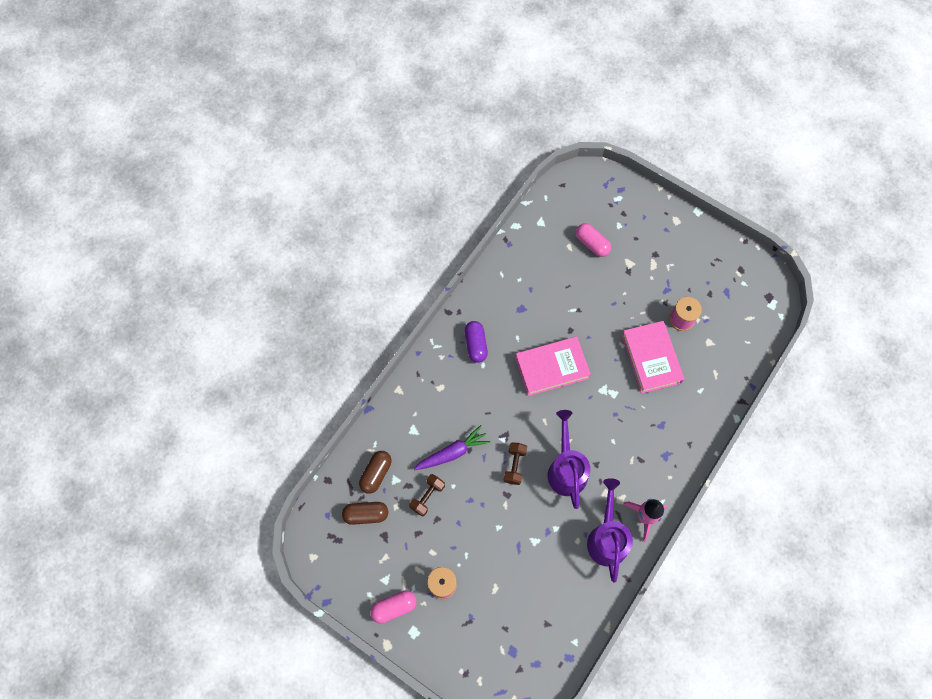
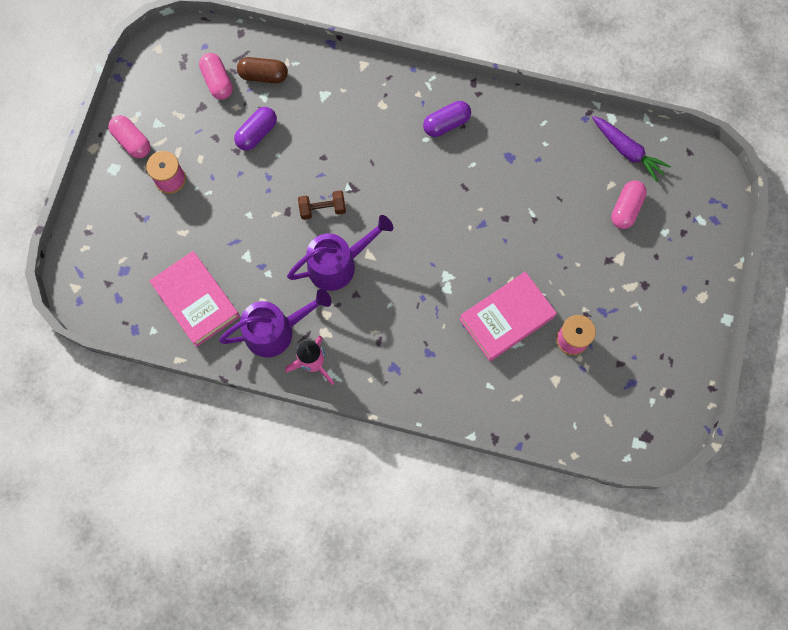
camera: 70 degrees right, 5 degrees up
brown capsule [342,502,388,525] -> pink capsule [199,53,233,100]
brown dumbbell [409,474,445,517] -> purple capsule [234,107,277,151]
purple carrot [414,425,490,470] -> purple carrot moved to [592,116,671,183]
pink book [515,336,591,396] -> pink book moved to [149,251,240,347]

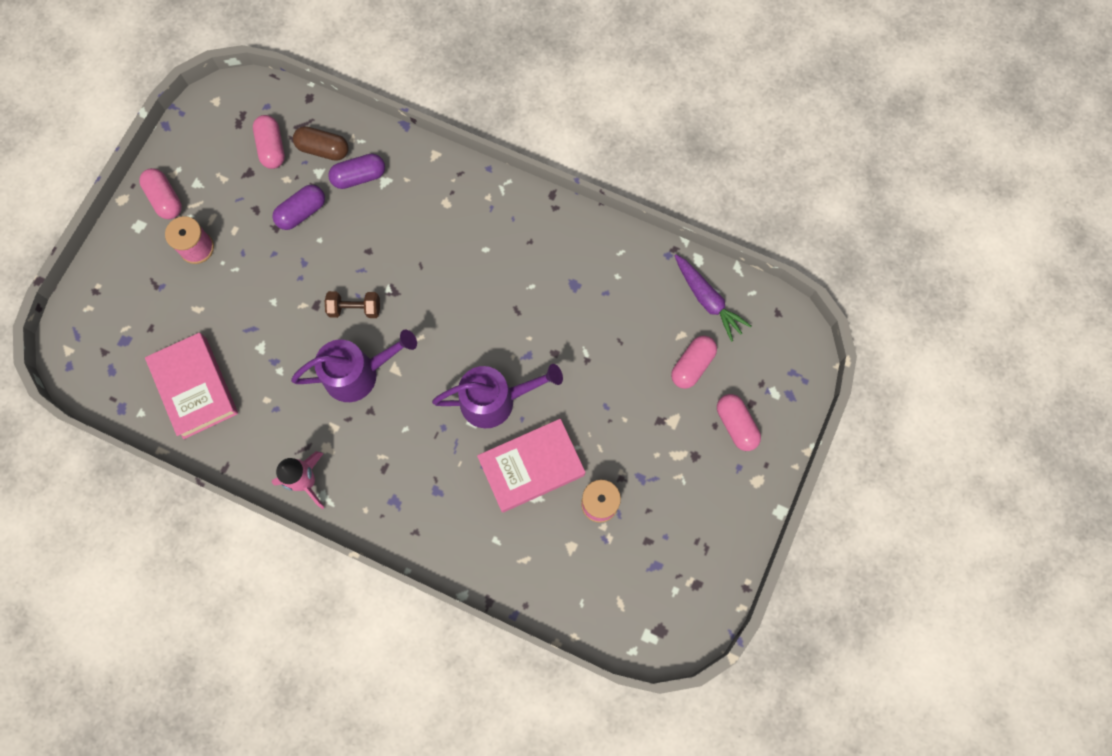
camera: 10 degrees right, 0 degrees up
purple watering can [219,289,331,357] -> purple watering can moved to [432,364,563,428]
purple capsule [423,101,471,137] -> purple capsule moved to [328,154,385,189]
none -> pink capsule [717,394,761,451]

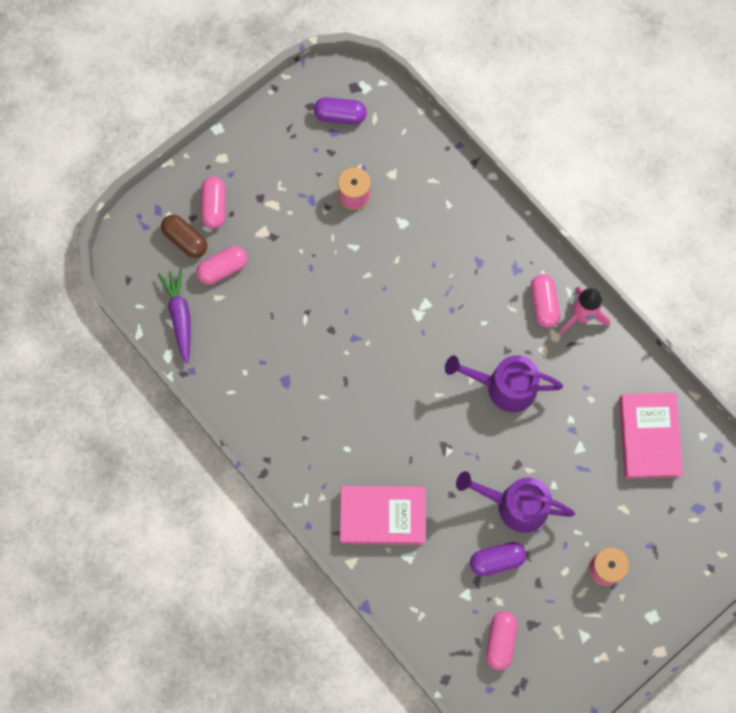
camera: 155 degrees left, 0 degrees up
pink capsule [139,168,182,219] -> pink capsule moved to [531,274,560,328]
brown capsule [293,126,349,161] -> brown capsule moved to [161,215,207,258]
brown dumbbell [325,291,380,318] -> none
purple capsule [328,154,385,189] -> purple capsule moved to [314,97,367,124]
purple watering can [432,364,563,428] -> purple watering can moved to [456,471,575,533]
pink book [477,419,585,513] -> pink book moved to [340,486,425,545]

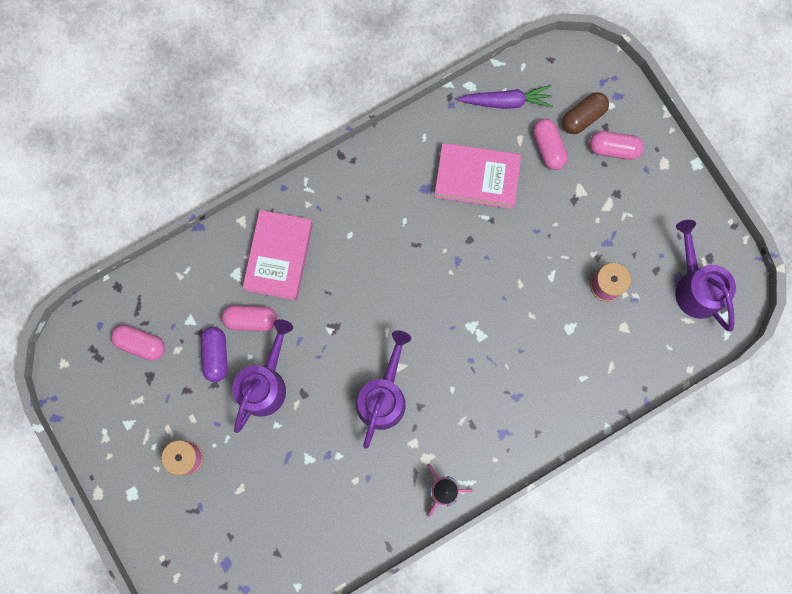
camera: 100 degrees right, 5 degrees up
purple capsule [314,97,367,124] -> purple watering can [675,220,736,331]
pink capsule [531,274,560,328] -> pink capsule moved to [222,305,277,331]
pink book [619,393,683,479] -> pink book moved to [434,143,521,209]

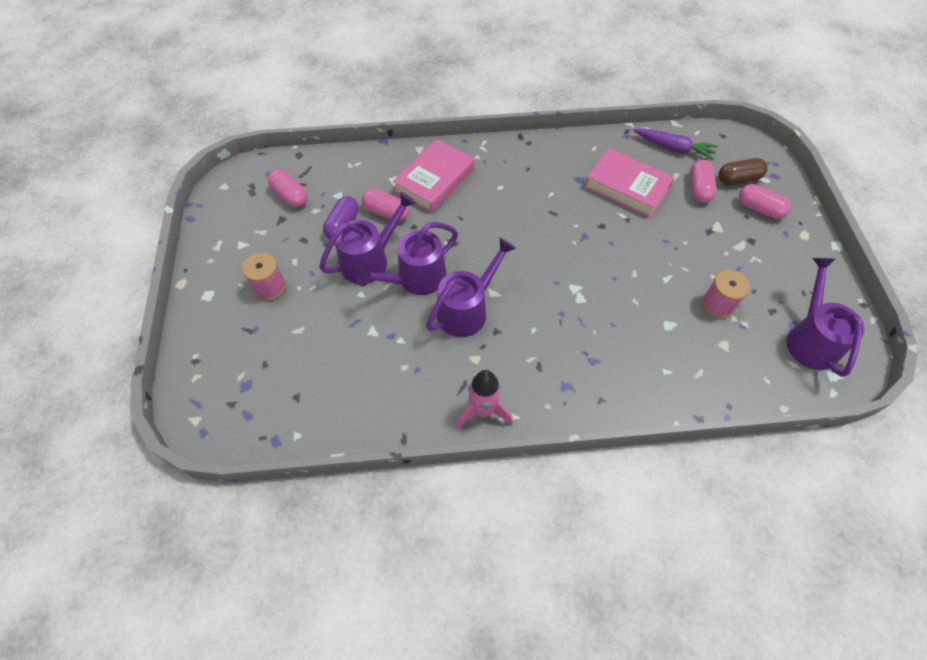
camera: 25 degrees right, 20 degrees down
none -> purple watering can [356,222,458,295]

